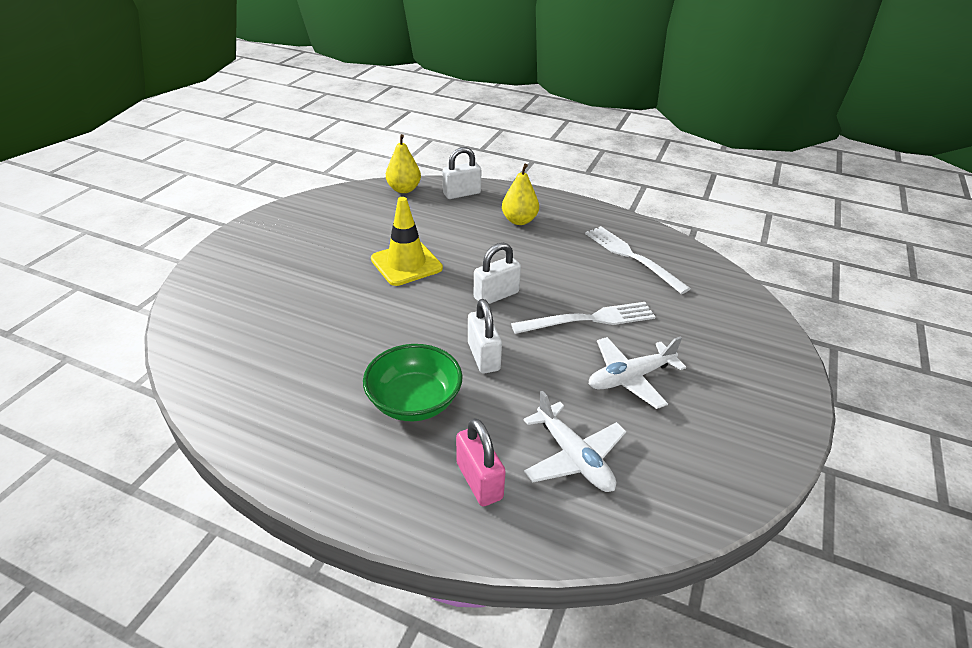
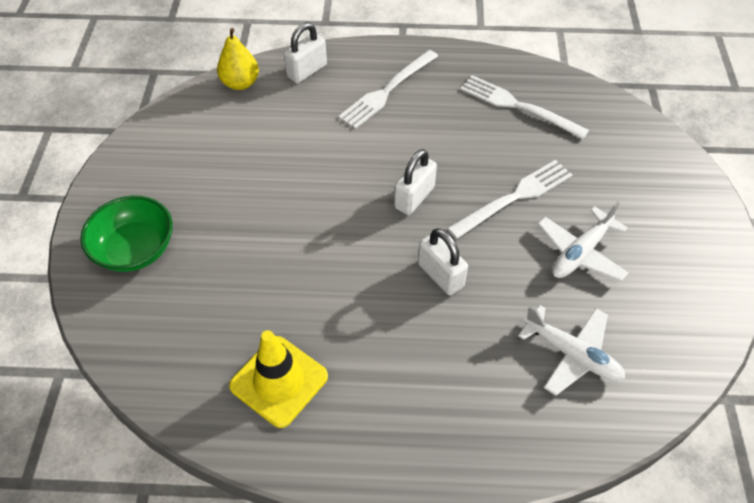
camera: 20 degrees left, 15 degrees up
green bowl [363,344,463,421] -> green bowl moved to [80,195,173,272]
yellow traffic cone [371,197,443,286] -> yellow traffic cone moved to [229,330,328,428]
pink padlock [456,418,506,506] -> none
yellow pear [502,164,539,225] -> white fork [338,50,438,129]

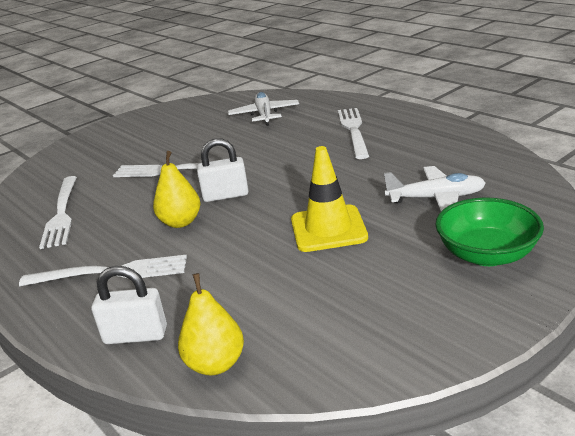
camera: 130 degrees left, 25 degrees down
yellow traffic cone [229,330,328,428] -> yellow traffic cone moved to [291,146,368,252]
white padlock [418,228,468,295] -> none
white plane [538,202,628,281] -> white plane moved to [384,166,486,211]
none -> yellow pear [153,151,201,228]
none -> white fork [338,108,369,159]

